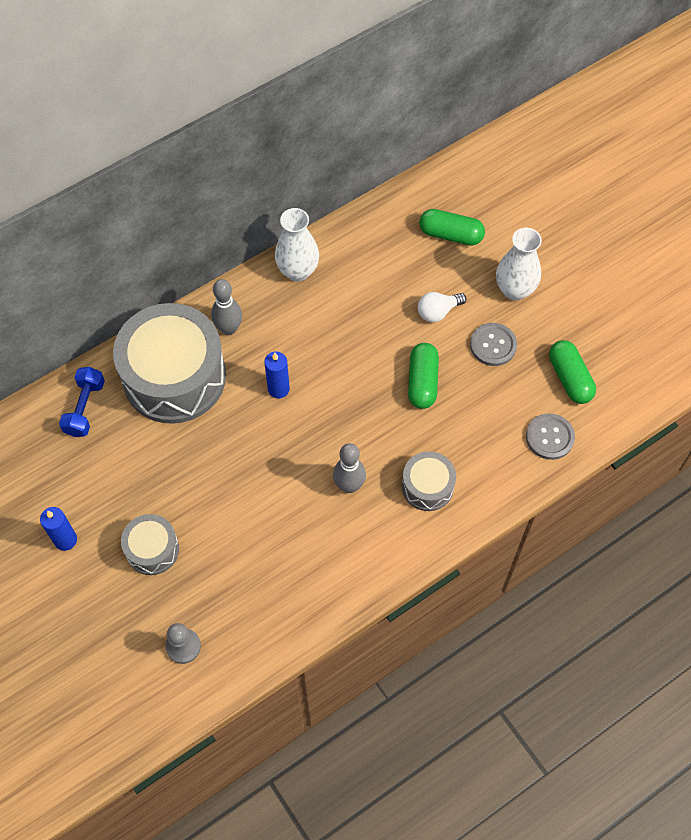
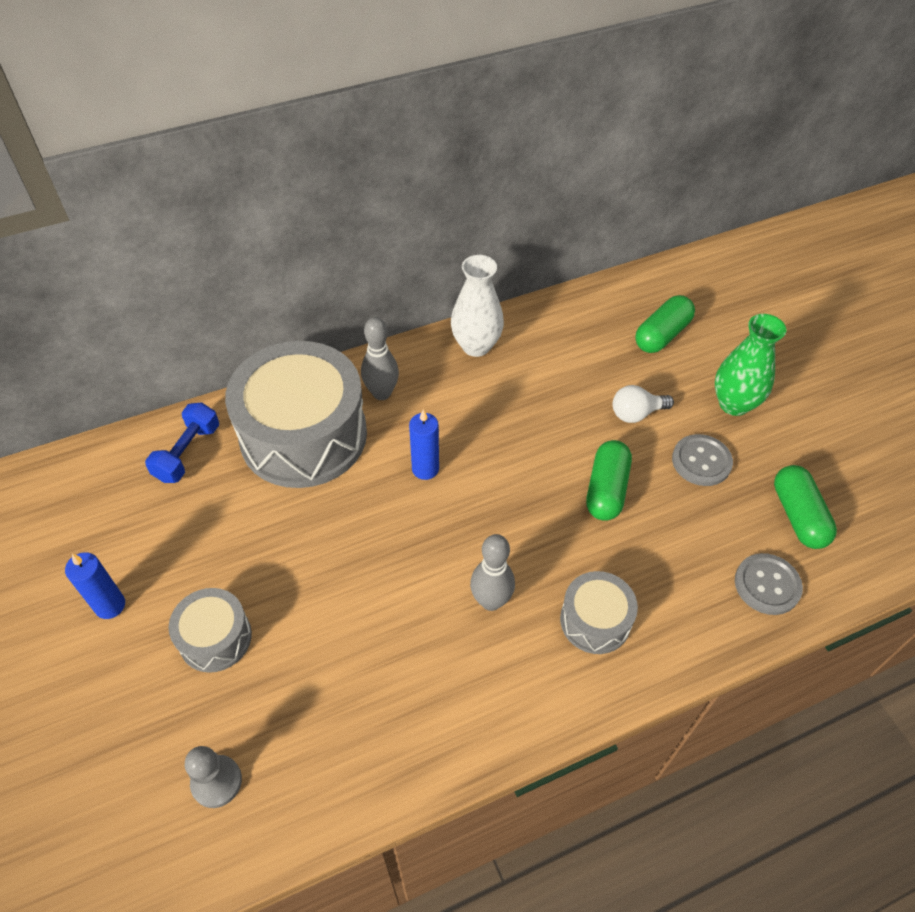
camera: 10 degrees right, 10 degrees down
green capsule [419,209,485,246] -> green capsule turned 75 degrees counterclockwise [635,295,695,353]
white vase [496,228,542,301] -> green vase [715,314,786,416]

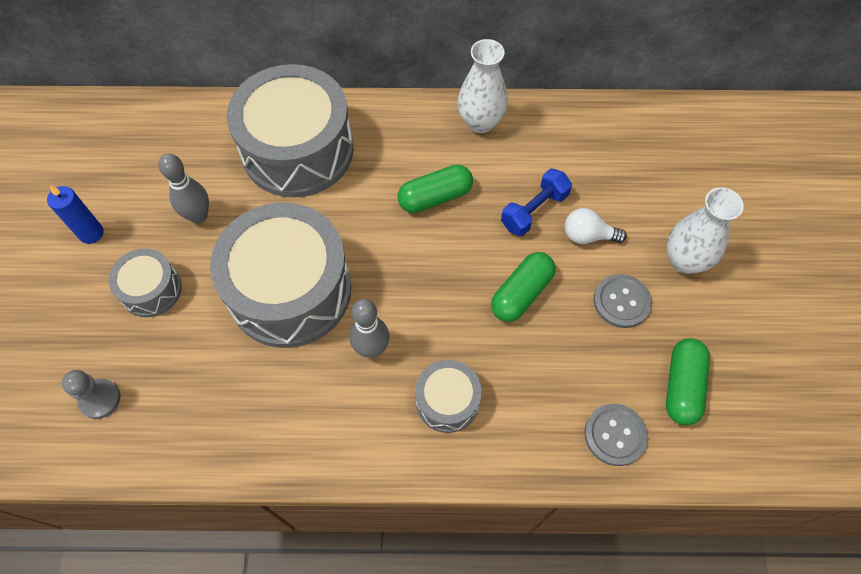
camera: 25 degrees right, 10 degrees up
blue dumbbell [145,402,219,483] -> blue dumbbell moved to [501,169,572,236]
grey bowling pin [361,317,399,400] -> grey bowling pin moved to [159,153,209,223]
blue candle [409,409,439,480] -> none
green capsule [635,295,695,353] -> green capsule moved to [397,164,473,213]
green vase [715,314,786,416] -> white vase [667,187,744,274]
none -> grey drum [210,203,352,348]

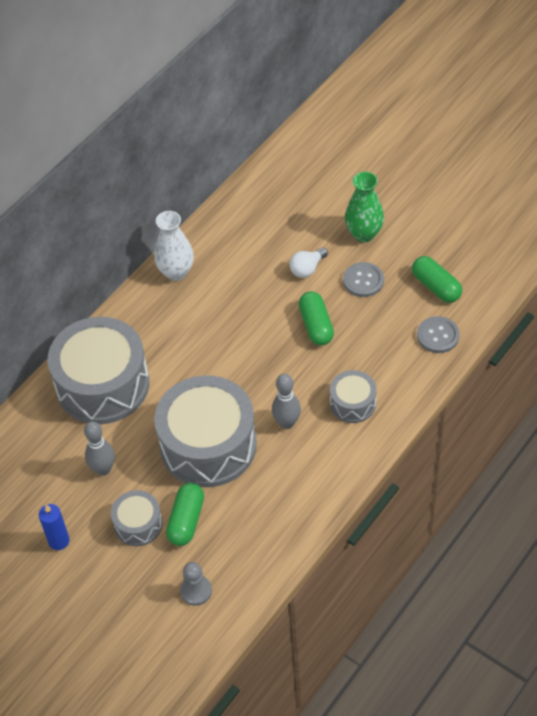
camera: 50 degrees left, 10 degrees down
green capsule [397,164,473,213] -> green capsule moved to [166,483,204,546]
blue dumbbell [501,169,572,236] -> none
white vase [667,187,744,274] -> green vase [345,172,384,242]

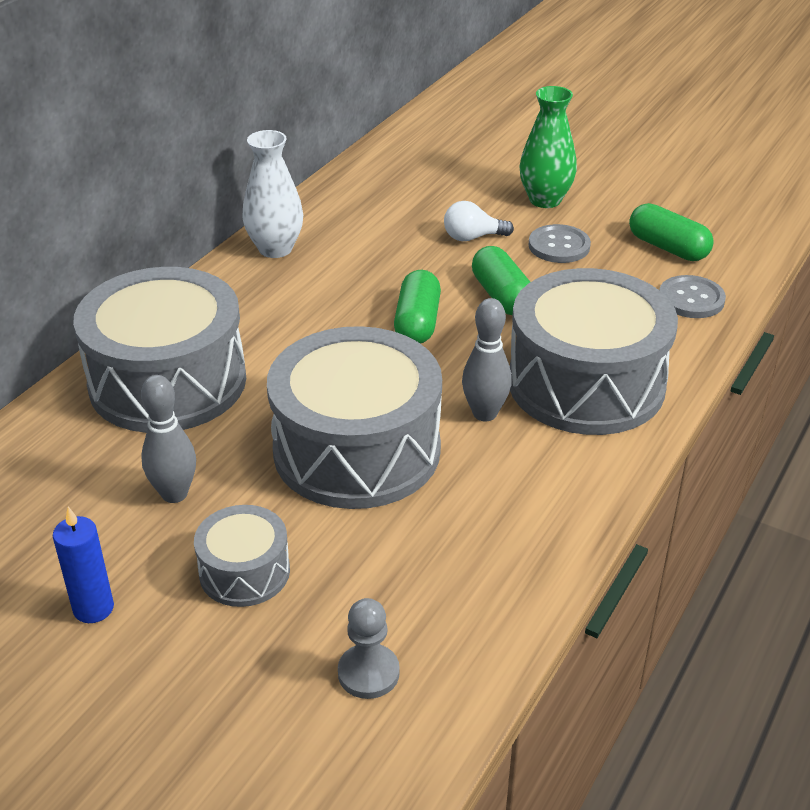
camera: 10 degrees left, 15 degrees down
green capsule [166,483,204,546] -> green capsule moved to [394,270,441,344]
white light bulb [289,248,328,278] -> white light bulb turned 45 degrees clockwise [444,201,514,241]
grey drum [330,370,377,423] -> grey drum [510,268,678,435], size x2.07

